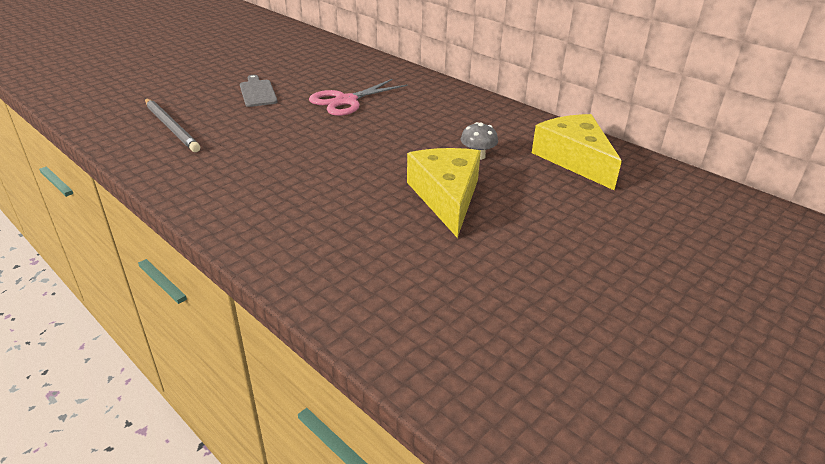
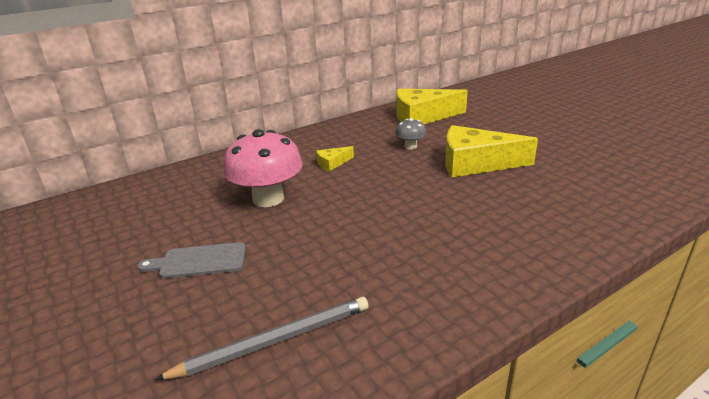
camera: 75 degrees left, 5 degrees down
pink scissors [309,79,408,116] -> pink mushroom [224,129,303,207]
none -> yellow cheese [316,146,354,172]

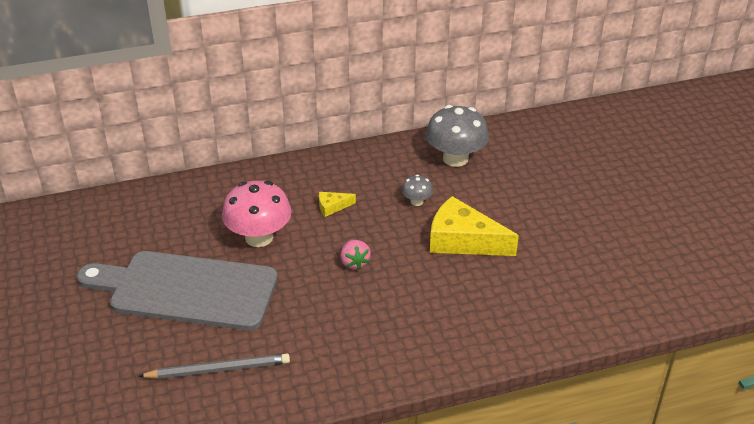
camera: 15 degrees right, 10 degrees up
grey cutting board [138,242,246,278] -> grey cutting board [77,251,278,330], size x2.43
yellow cheese [396,89,468,124] -> grey mushroom [426,105,489,167]
none -> pink strawberry [341,240,371,270]

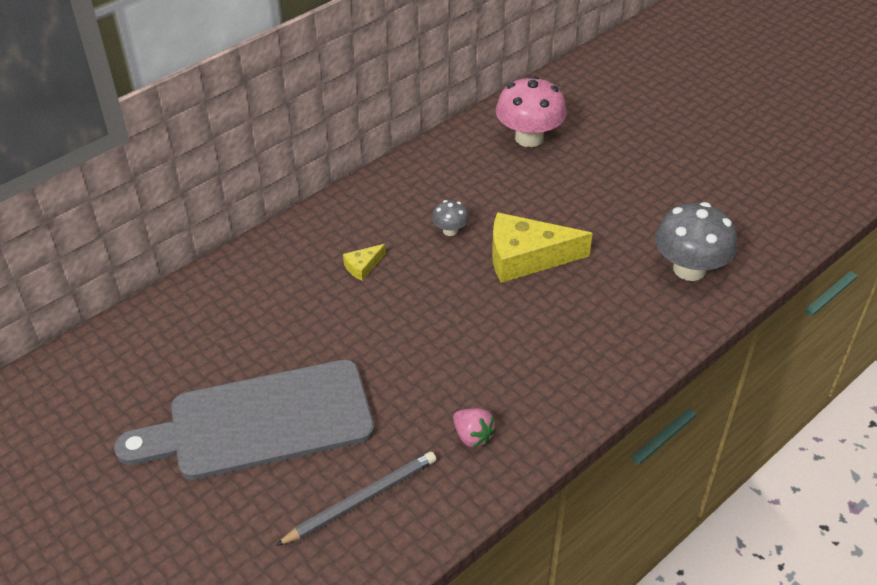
camera: 25 degrees left, 5 degrees up
pink mushroom [222,181,291,247] -> pink mushroom moved to [496,76,567,147]
pink strawberry [341,240,371,270] -> pink strawberry moved to [453,408,496,448]
grey mushroom [426,105,489,167] -> grey mushroom moved to [655,202,737,281]

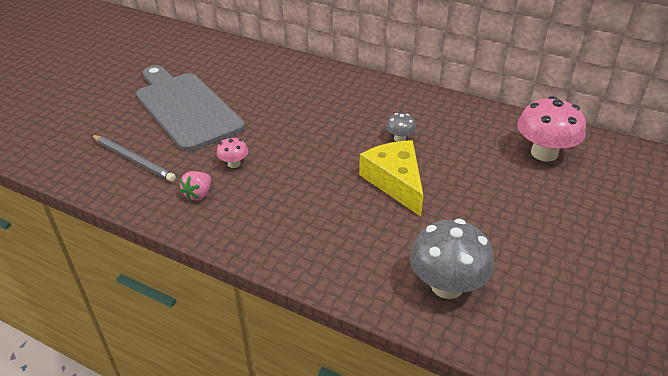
camera: 70 degrees right, 5 degrees down
yellow cheese [343,244,386,281] -> none
none -> pink mushroom [217,137,248,168]

